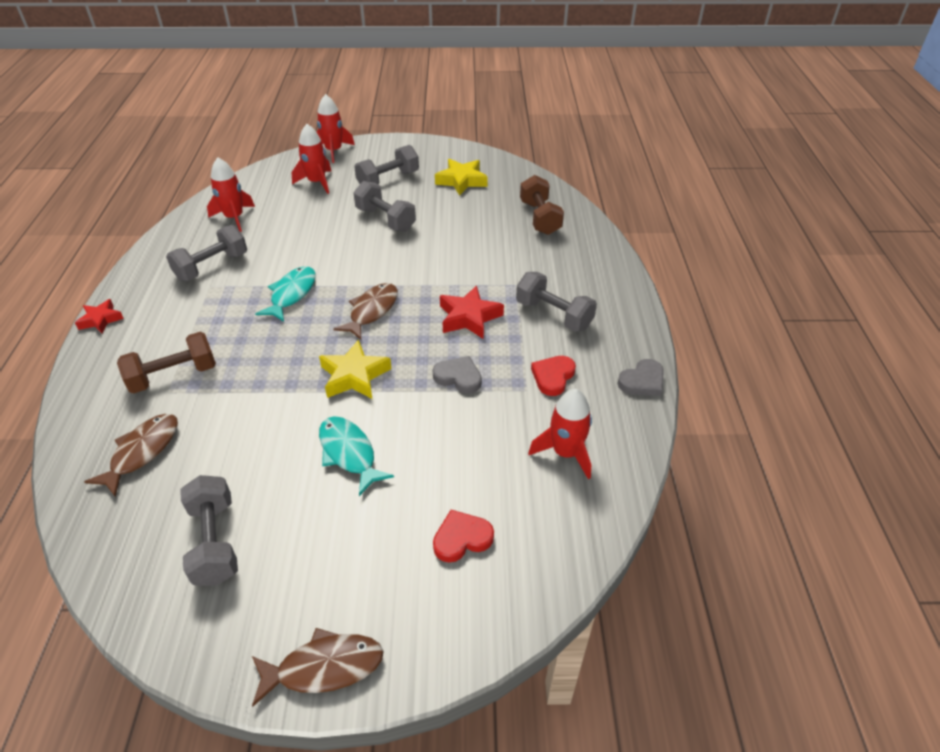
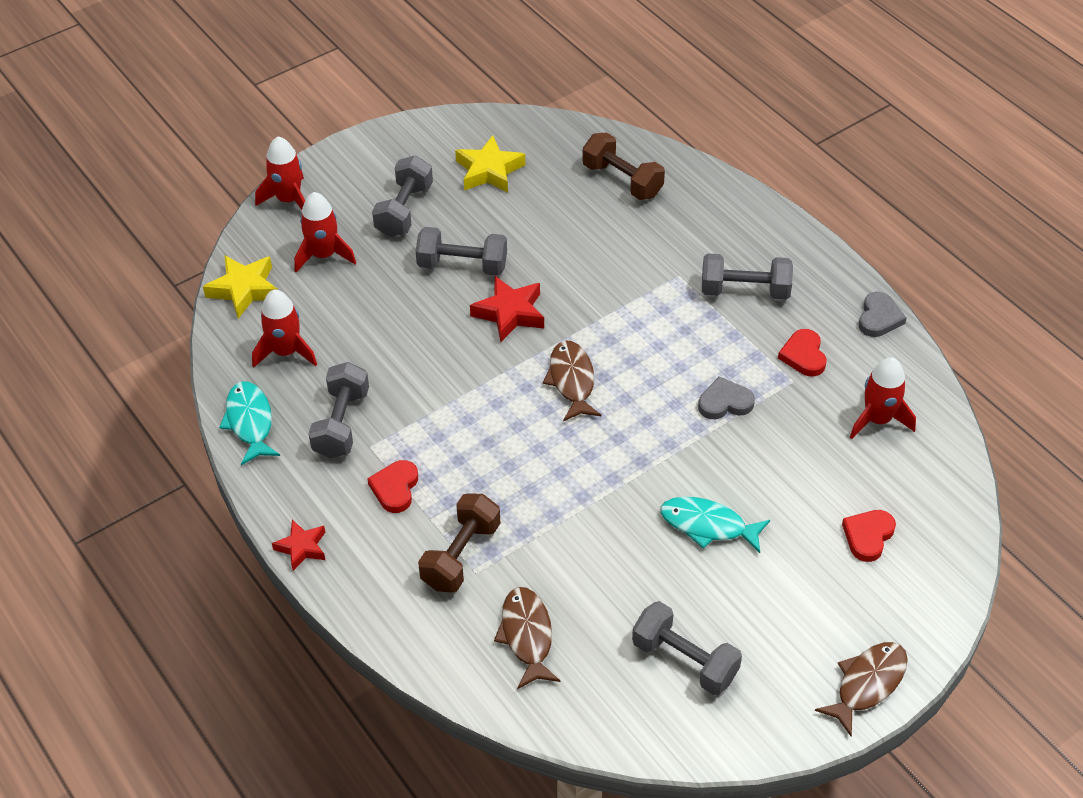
camera: 35 degrees left, 5 degrees up
turquoise fish [255,266,316,322] -> turquoise fish moved to [219,382,280,465]
yellow star [319,339,392,399] -> yellow star moved to [203,255,278,319]
red star [440,285,504,339] -> red star moved to [470,276,544,342]
none -> red heart [367,460,418,513]

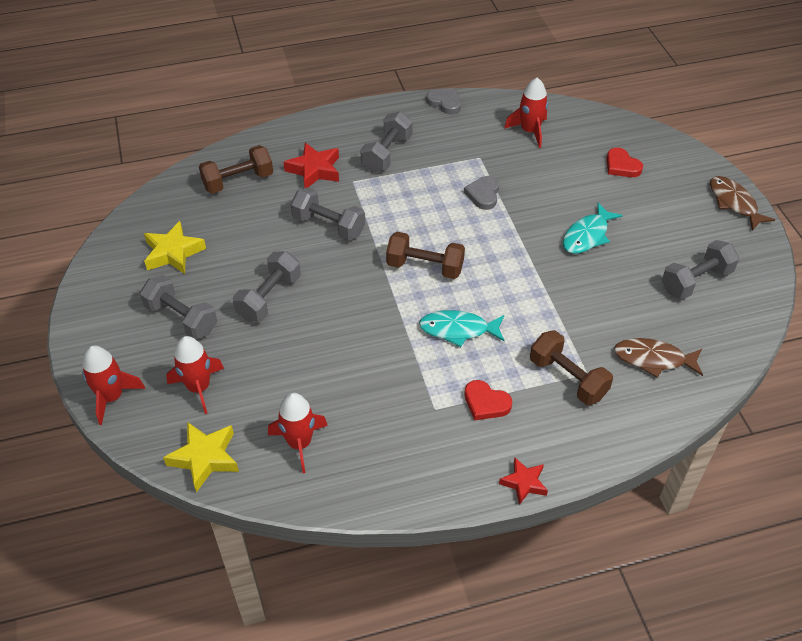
camera: 70 degrees left, 0 degrees up
turquoise fish [219,382,280,465] -> turquoise fish moved to [419,310,505,347]
grey dumbbell [309,362,369,458] -> grey dumbbell moved to [291,187,365,241]
red star [470,276,544,342] -> red star moved to [283,143,339,188]
brown fish [543,340,602,421] -> brown dumbbell [386,232,465,279]
red heart [778,329,826,377] -> none

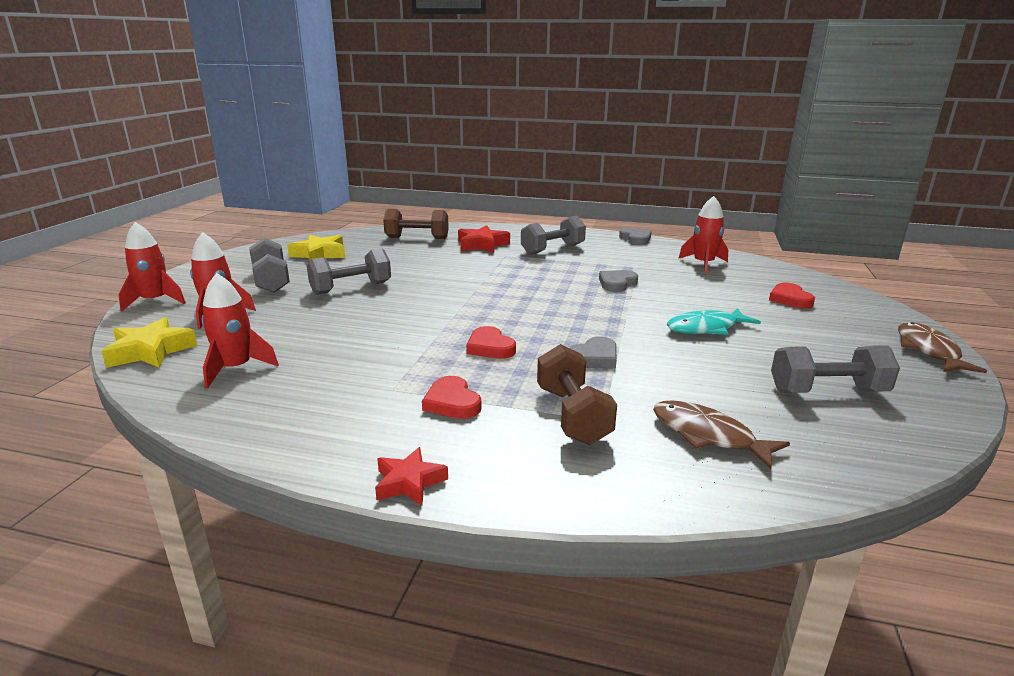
camera: 30 degrees right, 25 degrees down
grey dumbbell [291,187,365,241] -> none
brown dumbbell [386,232,465,279] -> none
turquoise fish [419,310,505,347] -> red heart [466,326,516,359]
none -> grey heart [569,336,617,368]

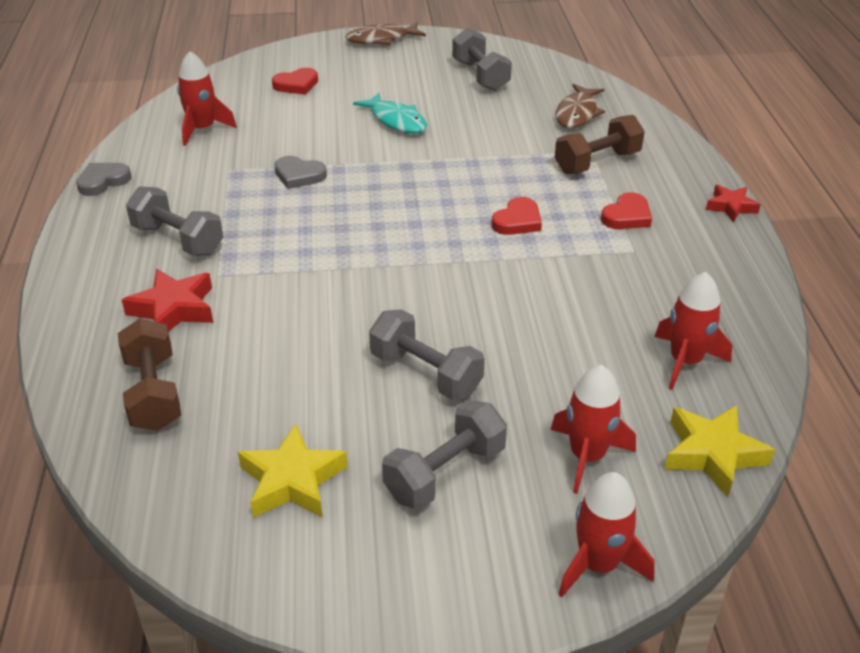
camera: 110 degrees left, 15 degrees up
grey heart [569,336,617,368] -> none

